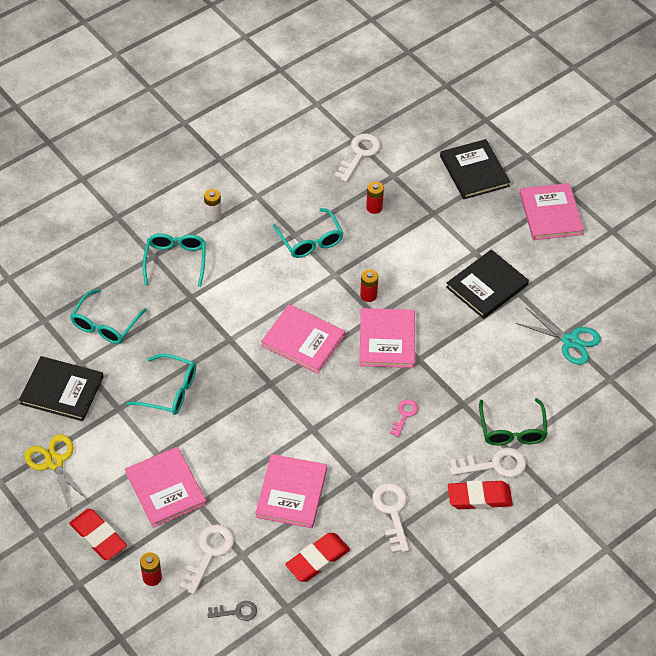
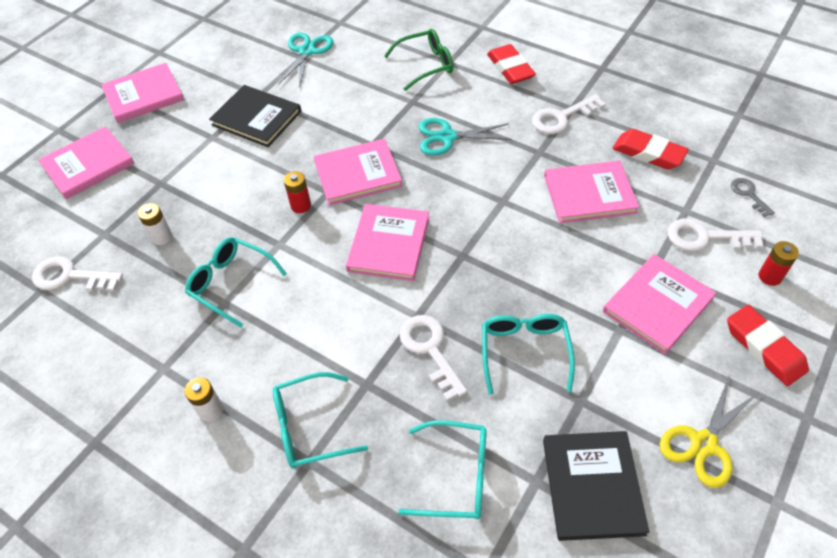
camera: 105 degrees left, 0 degrees up
red eraser [69,509,127,560] -> red eraser turned 60 degrees counterclockwise [727,305,809,386]
turquoise glasses [273,208,343,258] -> turquoise glasses turned 105 degrees counterclockwise [185,237,287,328]
red battery [366,181,384,214] -> white battery [138,203,172,245]
pink key [390,399,418,437] -> turquoise scissors [418,118,512,156]
black book [440,139,510,199] -> pink book [38,126,135,199]
white key [449,447,526,478] -> white key moved to [399,315,467,401]

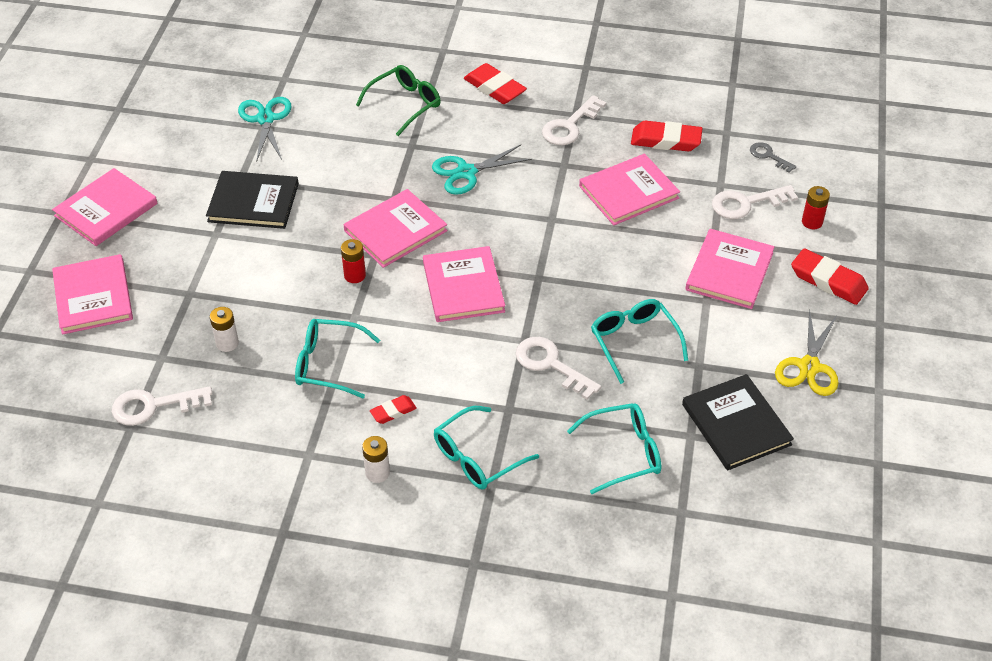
camera: 25 degrees left, 5 degrees down
pink book [38,126,135,199] -> pink book turned 45 degrees counterclockwise [52,254,133,335]
none -> red eraser [370,395,417,424]

